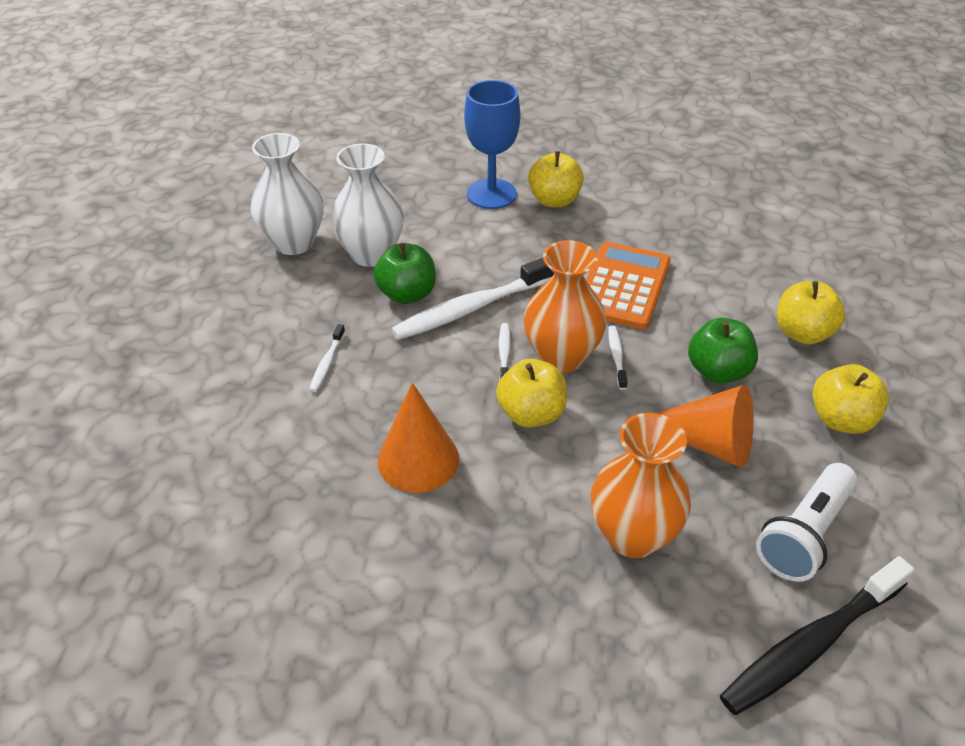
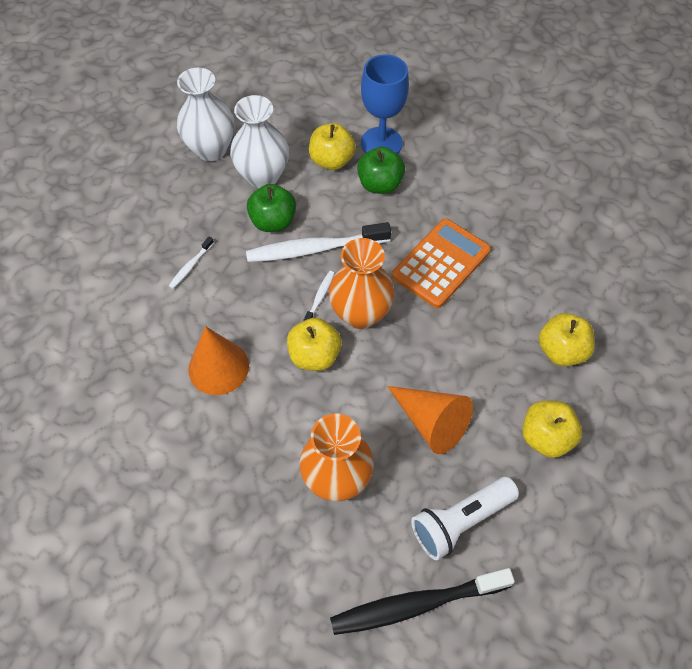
camera: 20 degrees right, 15 degrees up
yellow apple [528,151,584,208] -> yellow apple moved to [309,123,356,170]
white toothbrush [608,325,628,390] -> none
green apple [688,318,758,384] -> green apple moved to [357,147,405,194]

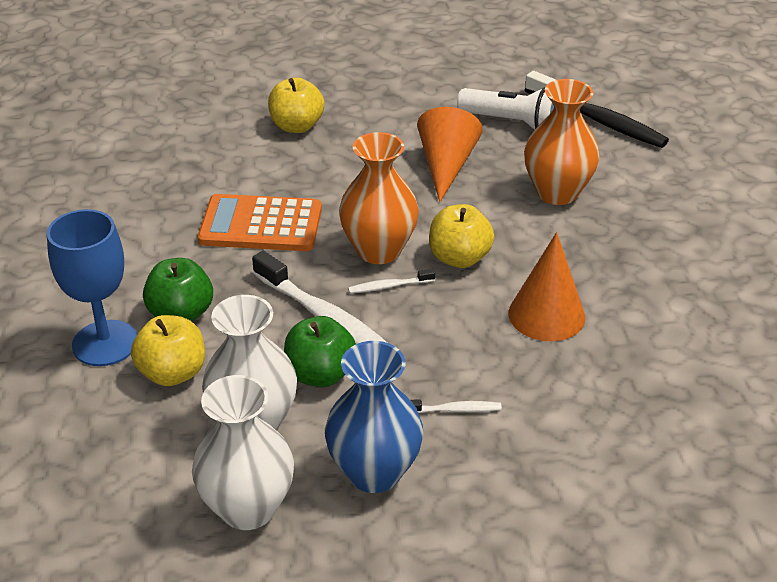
camera: 125 degrees left, 20 degrees down
yellow apple [522,401,582,458] -> none
none -> blue vase [325,341,423,493]

